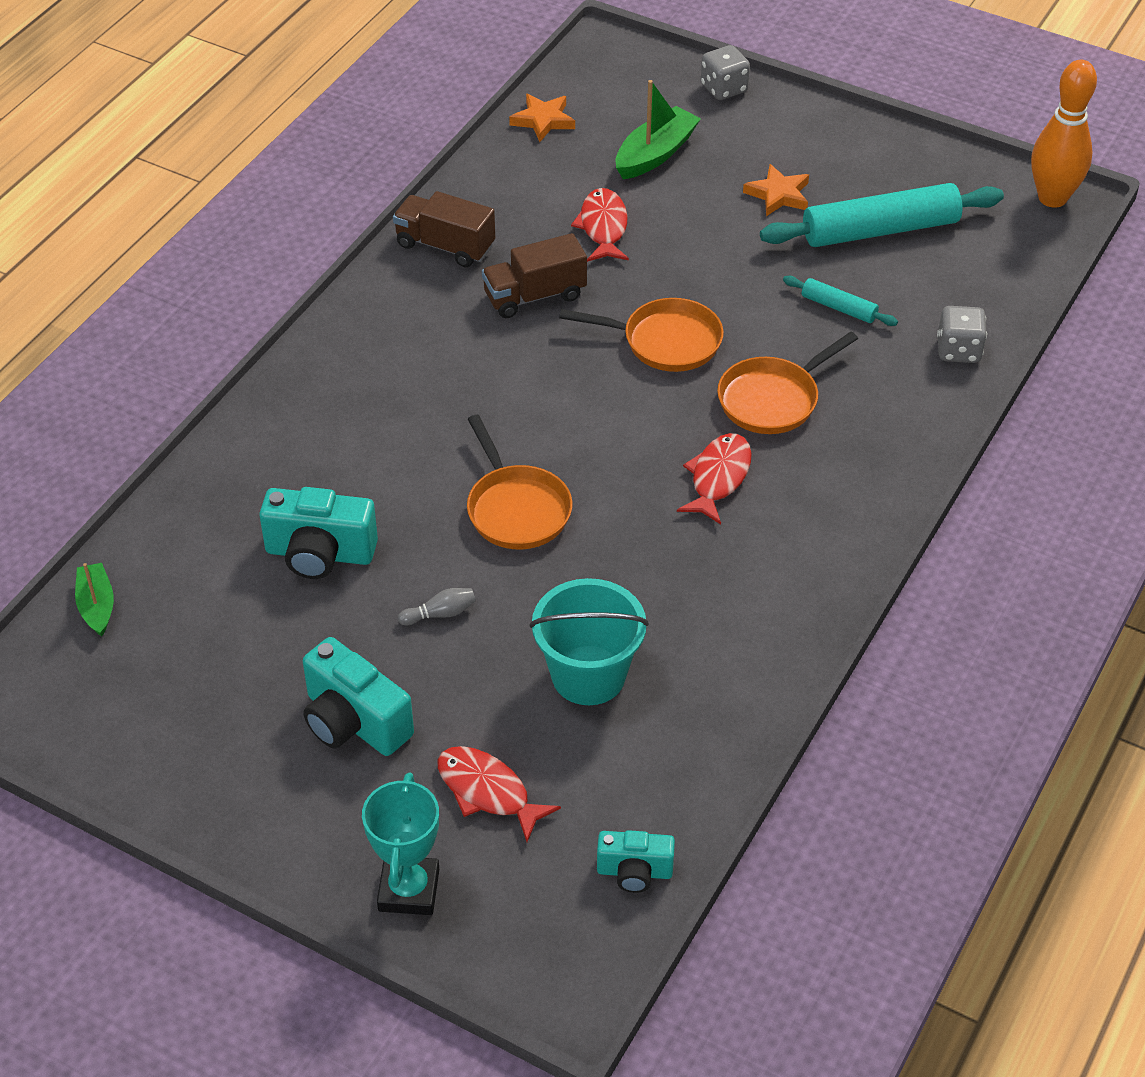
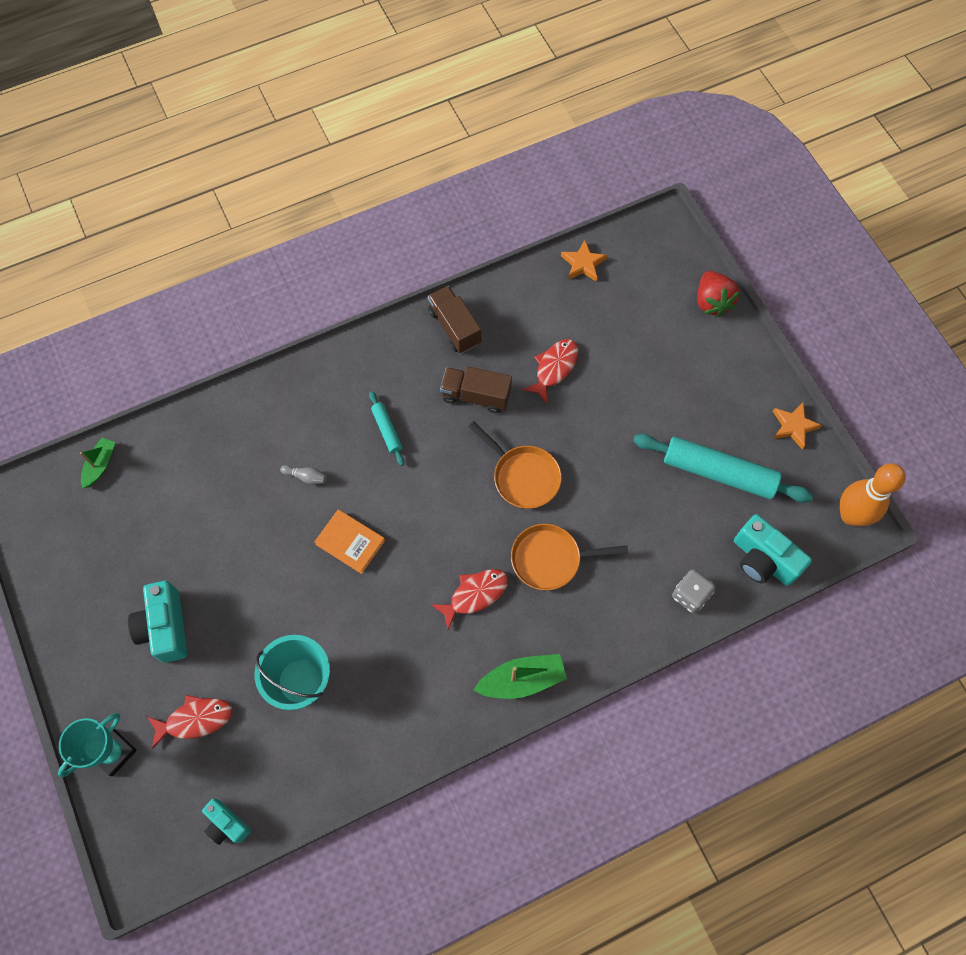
camera: 35 degrees right, 20 degrees up
turquoise camera [259,487,378,579] -> turquoise camera moved to [734,514,812,586]
grey bowling pin [398,588,476,625] -> grey bowling pin moved to [280,465,327,485]
red fish [437,746,561,842] -> red fish turned 90 degrees clockwise [147,695,232,749]
orange pan [467,415,573,549] -> orange book [314,509,385,574]
green boat [616,80,701,179] -> green boat moved to [474,654,567,699]
grey dice [701,45,750,100] -> red strawberry [697,271,740,317]
orange star [743,164,809,216] -> orange star moved to [773,402,822,450]
turquoise rolling pin [783,276,898,326] -> turquoise rolling pin moved to [369,391,404,466]

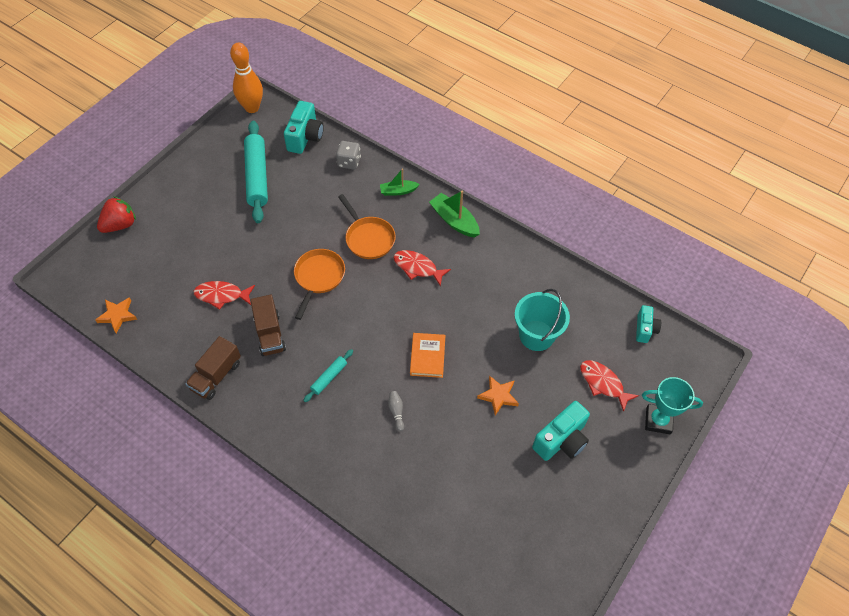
camera: 120 degrees left, 10 degrees down
green boat [80,438,115,488] -> green boat moved to [380,169,420,196]
orange star [773,402,822,450] -> orange star moved to [477,375,519,415]

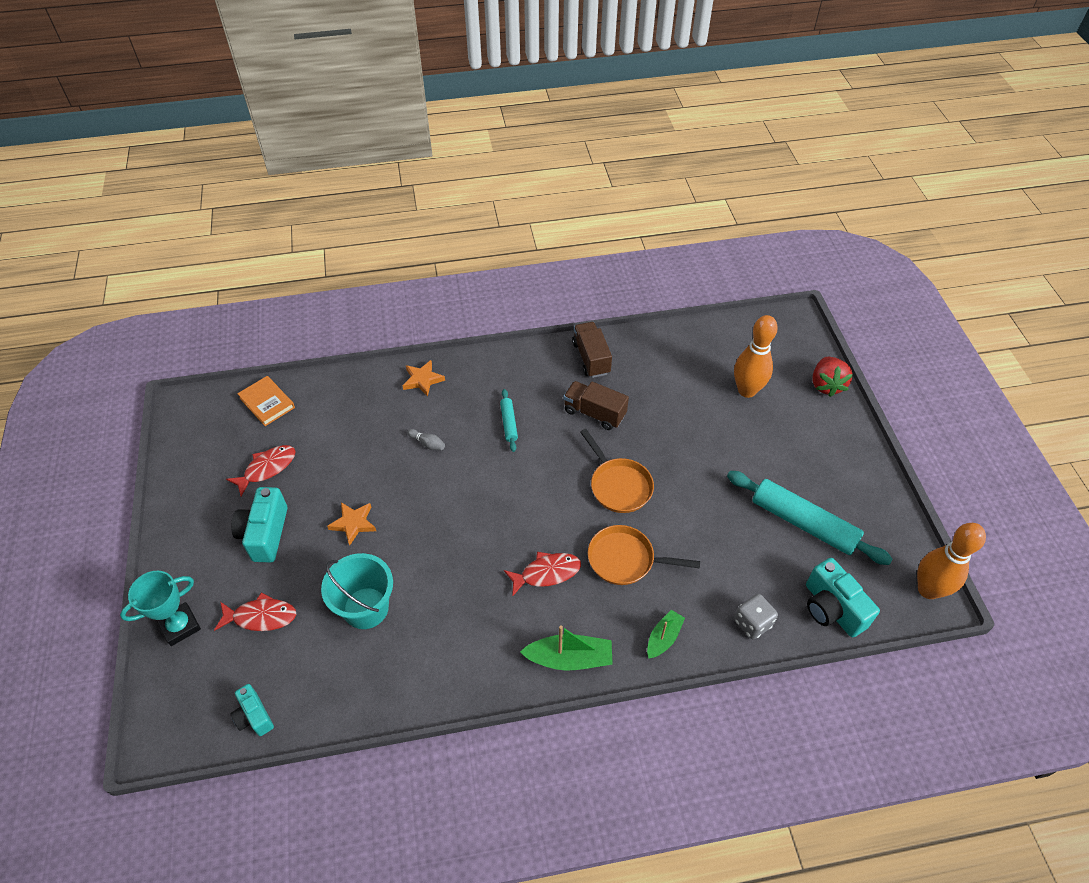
camera: 135 degrees right, 5 degrees down
orange star [95,297,138,333] -> orange star moved to [403,360,445,397]
red fish [194,281,255,310] -> red fish moved to [226,445,296,497]
orange book [410,333,445,378] -> orange book moved to [237,376,295,426]
none -> orange bowling pin [734,315,778,398]

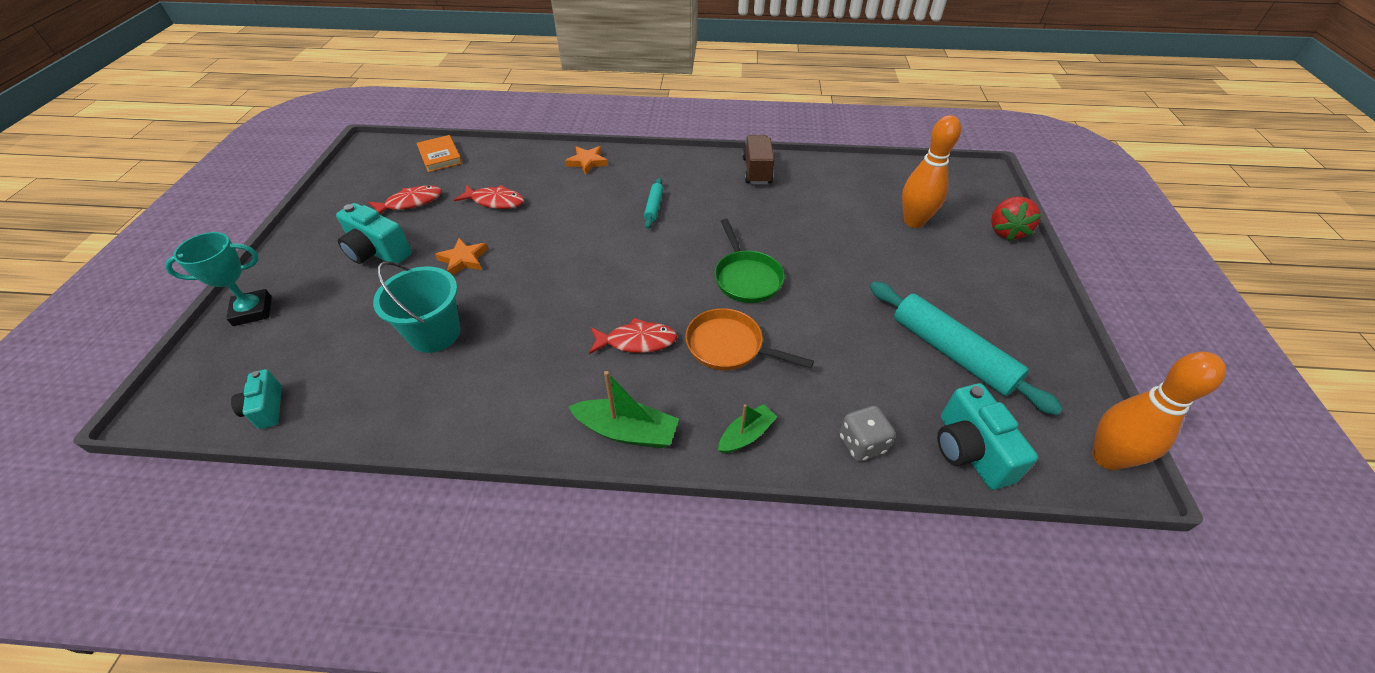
camera: 15 degrees right, 5 degrees down
red fish [214,592,296,631] -> red fish moved to [454,184,524,209]
turquoise camera [231,487,288,562] -> turquoise camera turned 75 degrees counterclockwise [336,203,412,264]
grey bowling pin [407,429,445,450] -> none
brown truck [563,381,629,430] -> none
orange pan [580,429,654,513] -> green pan [715,219,785,303]

